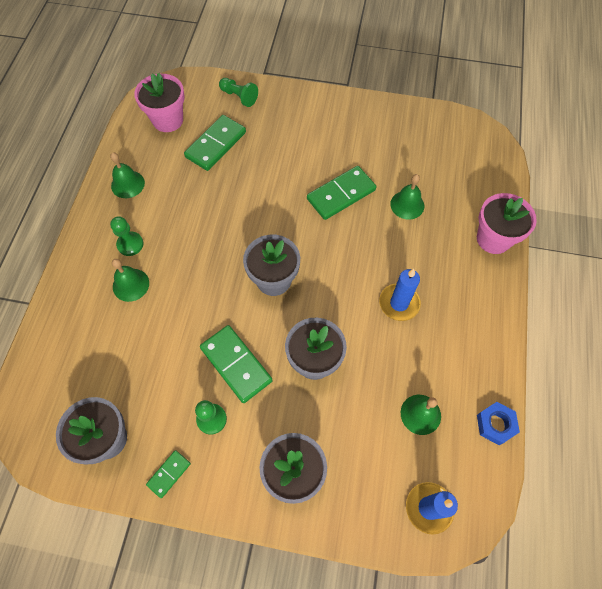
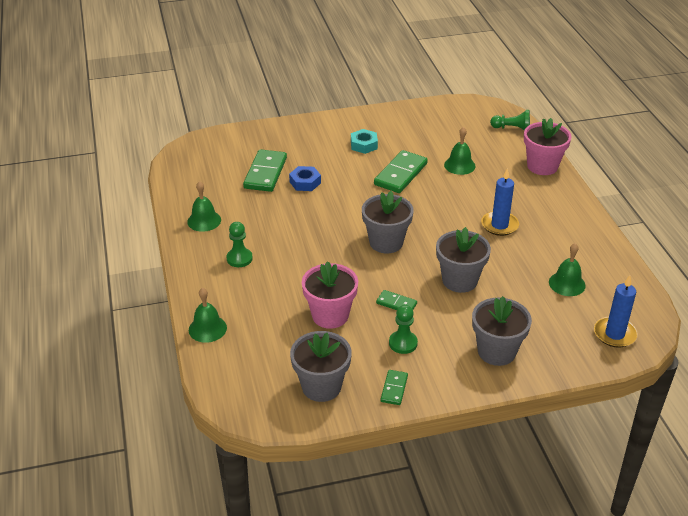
camera: 25 degrees left, 25 degrees down
green bell [112,259,149,302] -> green bell moved to [189,287,227,343]
pink flower pot [134,73,185,132] -> pink flower pot moved to [302,261,358,329]
green domino [200,325,273,403] -> green domino [376,290,417,310], size x0.53
green pawn [219,78,258,107] -> green pawn moved to [490,110,530,130]
blue nut [477,402,520,445] -> blue nut moved to [289,166,321,191]
none -> turquoise nut [351,129,378,154]

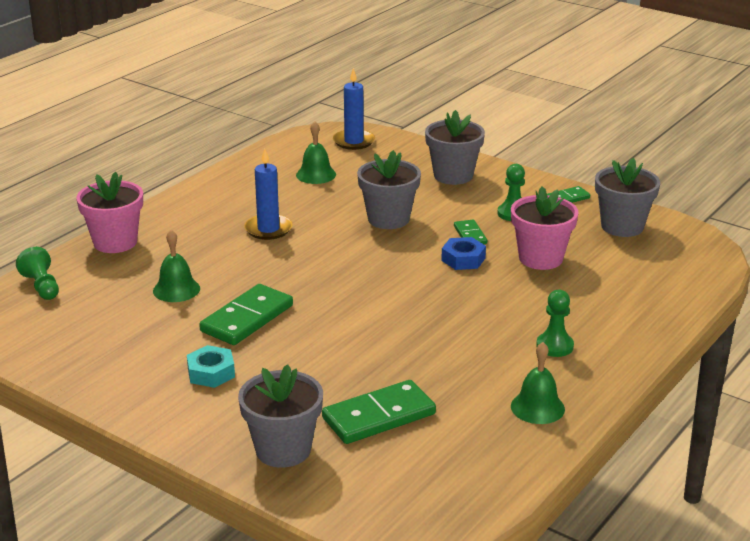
camera: 130 degrees left, 10 degrees down
green bell [189,287,227,343] -> none
blue nut [289,166,321,191] -> blue nut moved to [441,237,486,270]
grey flower pot [362,191,414,253] -> grey flower pot moved to [238,364,323,467]
green domino [374,150,428,193] -> green domino turned 45 degrees counterclockwise [199,284,293,345]

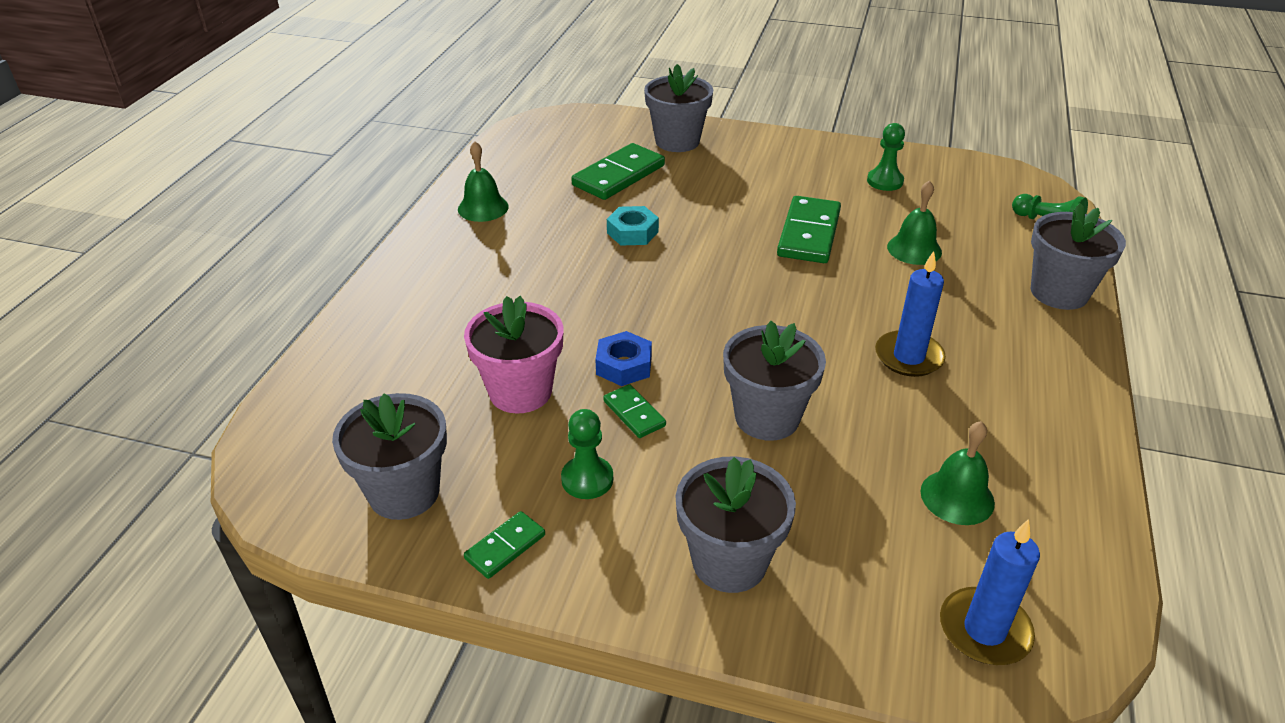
camera: 160 degrees right, 10 degrees up
pink flower pot [76,172,143,253] -> grey flower pot [1031,203,1126,310]
turquoise nut [187,345,235,388] -> turquoise nut moved to [607,206,659,246]
green pawn [536,290,574,357] -> green pawn moved to [867,123,905,191]

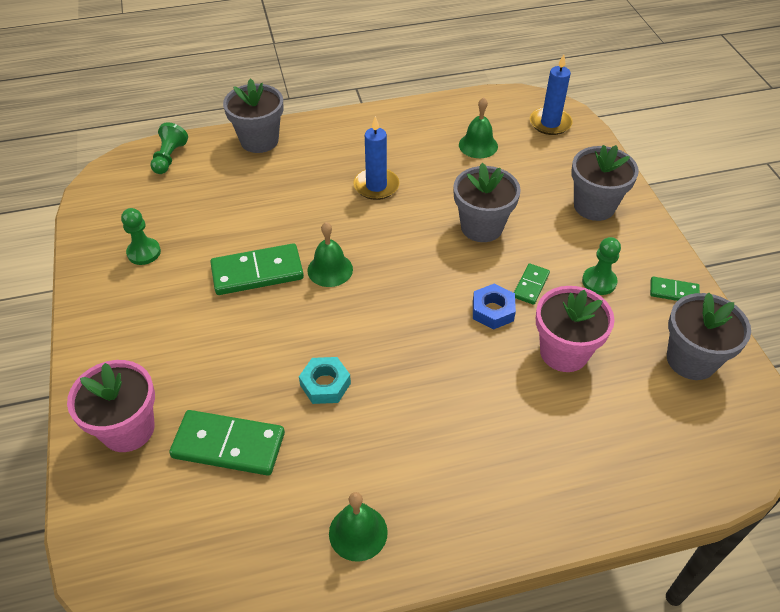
camera: 120 degrees left, 10 degrees up
grey flower pot [644,64,713,152] -> pink flower pot [67,360,155,452]
green bell [887,180,942,265] -> green bell moved to [307,222,353,287]

